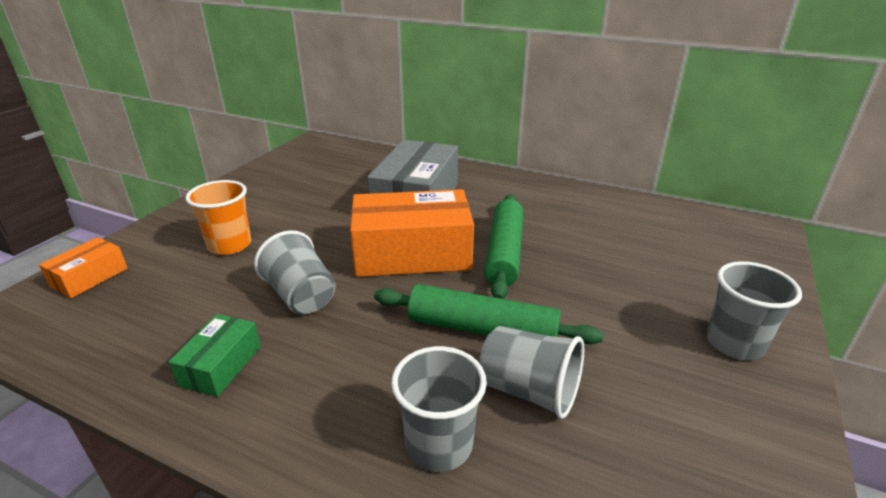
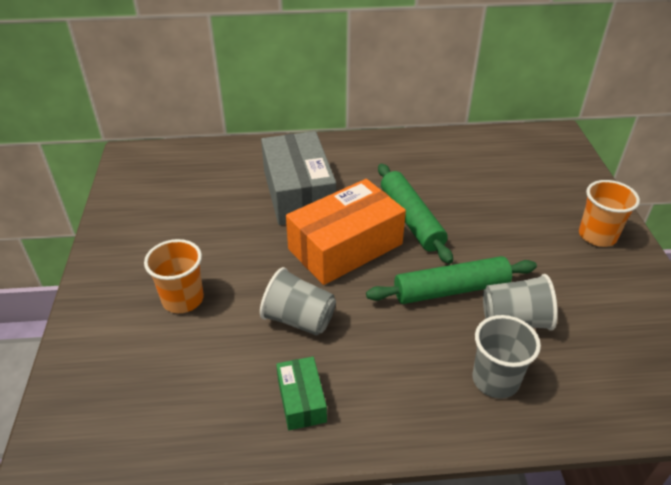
camera: 30 degrees left, 10 degrees up
orange box [39,237,128,298] -> none
grey cup [706,261,802,360] -> orange cup [579,180,640,247]

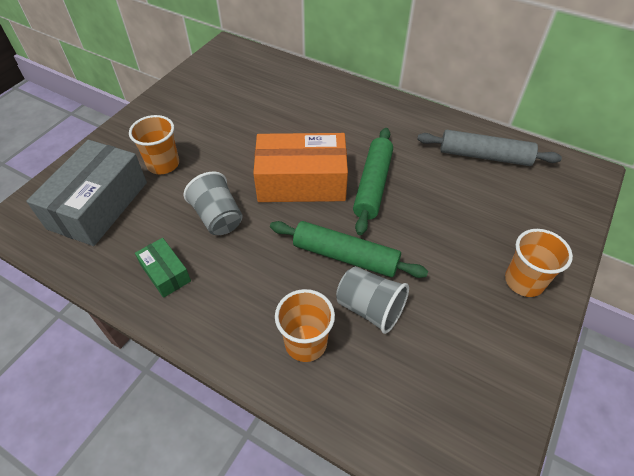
camera: 35 degrees right, 10 degrees up
grey box [261,131,336,225] -> grey box moved to [26,140,147,246]
green box [276,357,327,430] -> green box turned 60 degrees counterclockwise [135,238,191,298]
grey cup [473,315,541,399] -> orange cup [275,289,335,362]
none -> grey rolling pin [417,130,562,166]

